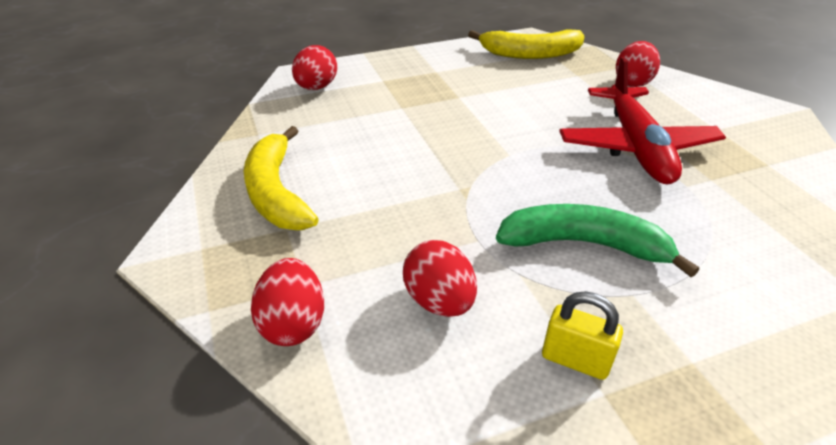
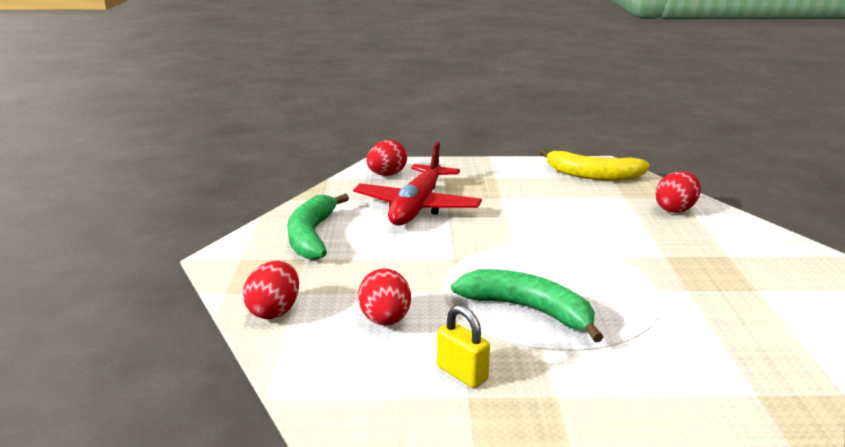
camera: 20 degrees right, 15 degrees down
yellow banana [244,126,319,230] -> green banana [287,194,349,260]
red plane [559,57,726,184] -> red plane moved to [353,142,482,226]

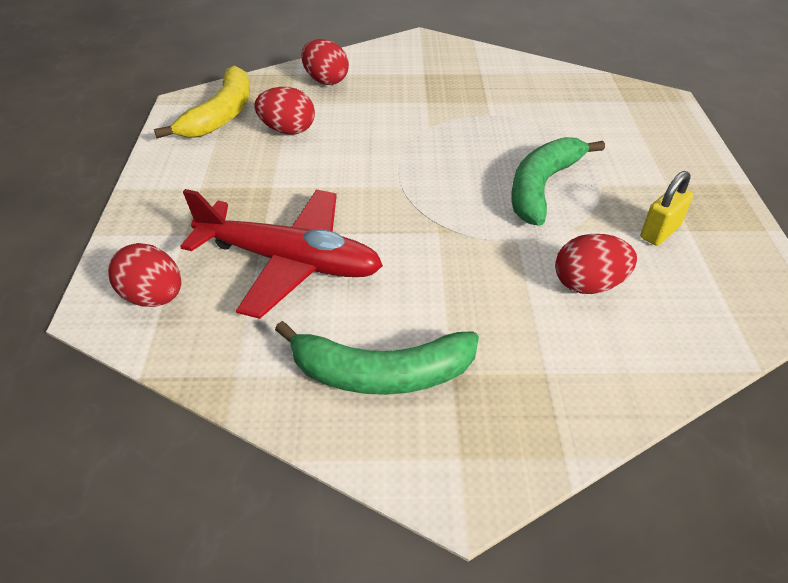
camera: 90 degrees left, 20 degrees up
red egg [243,261,299,319] -> red egg moved to [254,87,315,135]

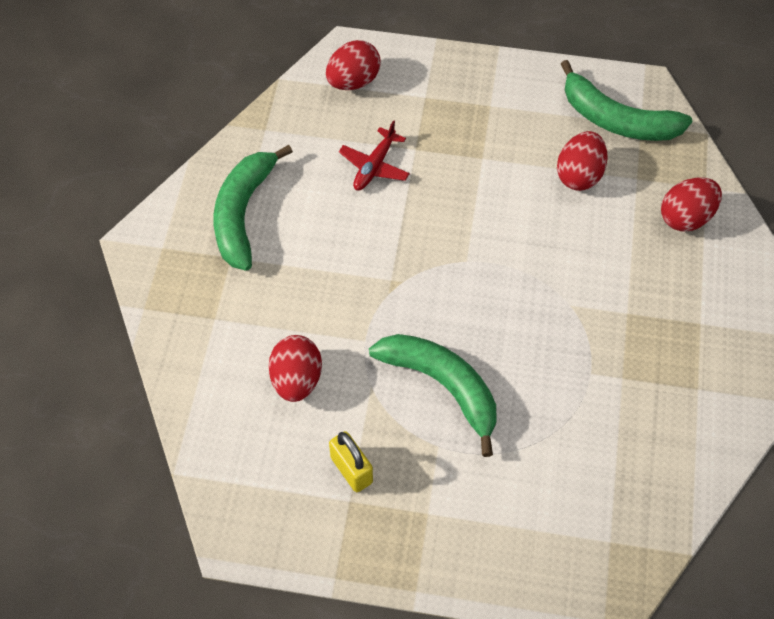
camera: 100 degrees right, 15 degrees up
yellow banana [154,66,250,138] -> green banana [561,60,692,141]
red plane [180,189,383,319] -> red plane [339,120,410,190], size x0.48

